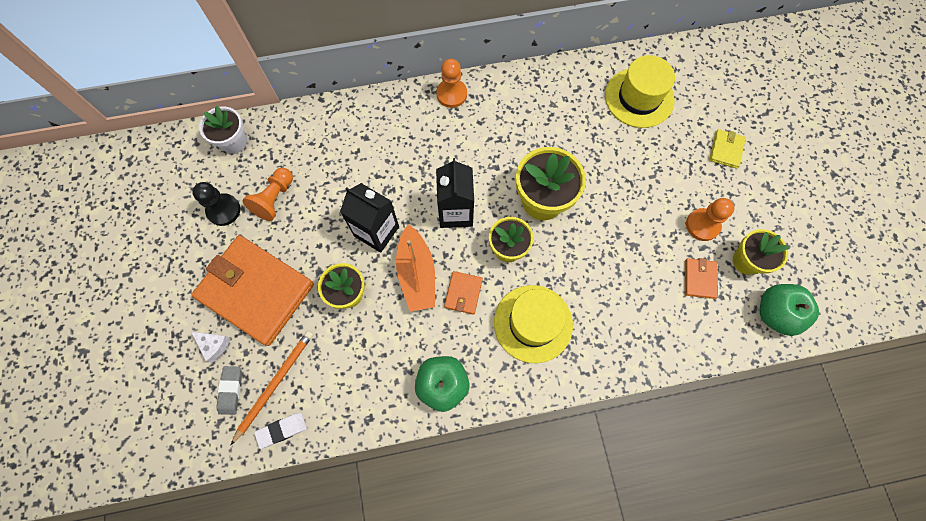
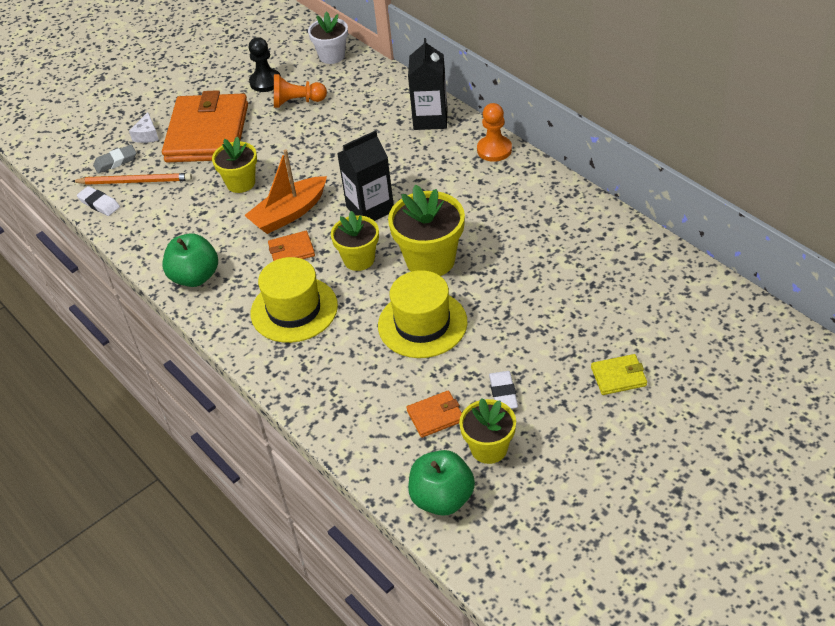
camera: 65 degrees right, 25 degrees down
black carton [340,183,399,253] -> black carton moved to [408,38,448,130]
yellow hat [605,55,675,128] -> yellow hat moved to [378,270,467,358]
orange pawn [686,198,734,241] -> white eraser [489,371,518,409]

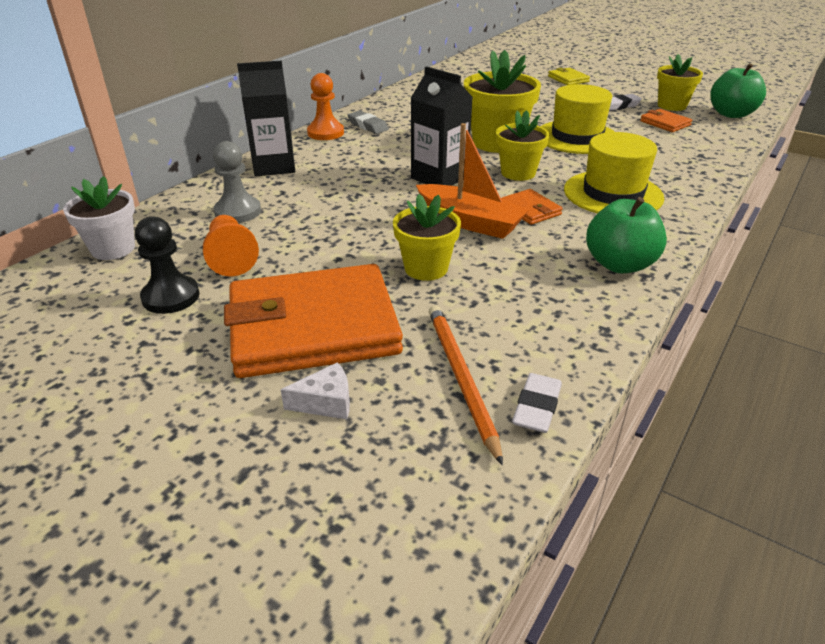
camera: 110 degrees left, 10 degrees down
grey eraser [93,145,136,173] -> grey eraser moved to [348,111,389,134]
none -> grey pawn [213,141,261,223]

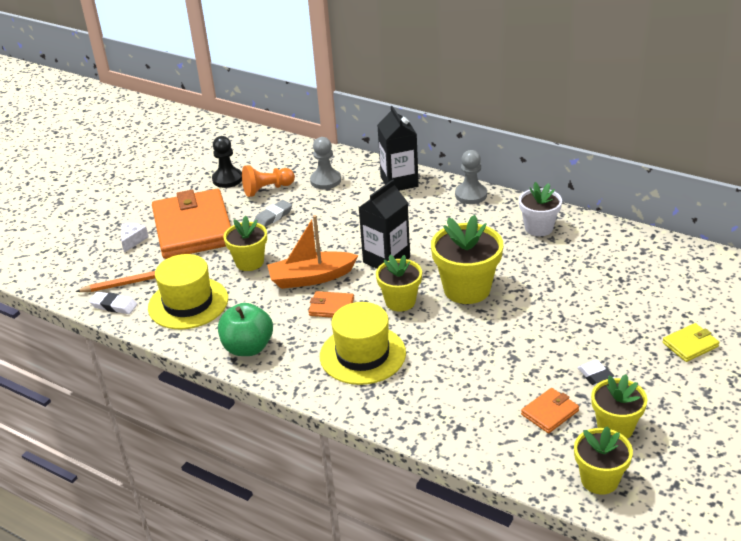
camera: 90 degrees right, 0 degrees up
white flower pot [63,176,135,260] -> white flower pot moved to [519,182,562,236]
white cheese [281,362,350,419] -> white cheese turned 150 degrees counterclockwise [121,223,149,253]
orange pawn [307,73,344,140] -> grey pawn [455,150,487,204]
grey eraser [348,111,389,134] -> grey eraser moved to [254,200,292,227]
orange boat [416,123,529,239] -> orange boat turned 45 degrees clockwise [267,215,359,289]
orange wallet [501,189,563,225] -> orange wallet turned 45 degrees clockwise [308,291,354,318]
yellow hat [540,84,615,154] -> yellow hat moved to [148,254,228,329]
green apple [711,63,766,118] -> yellow flower pot [574,426,633,495]

